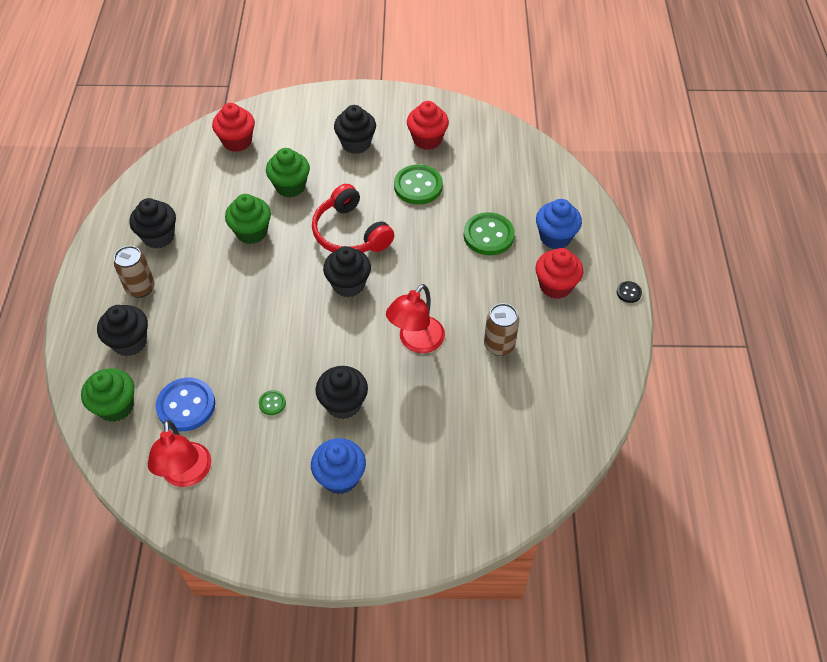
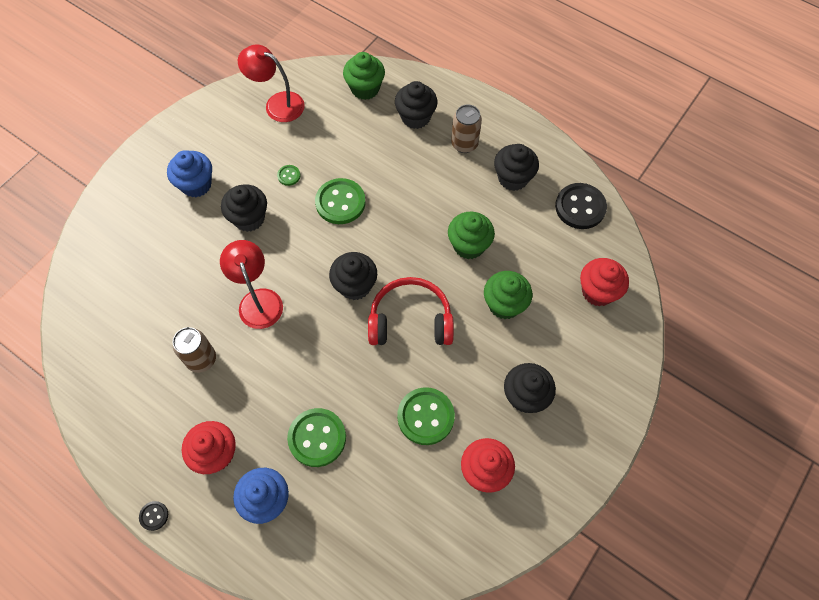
camera: 125 degrees right, 10 degrees up
blue button [155,378,215,431] -> none
none -> green button [315,178,366,224]
none -> black button [555,183,607,229]

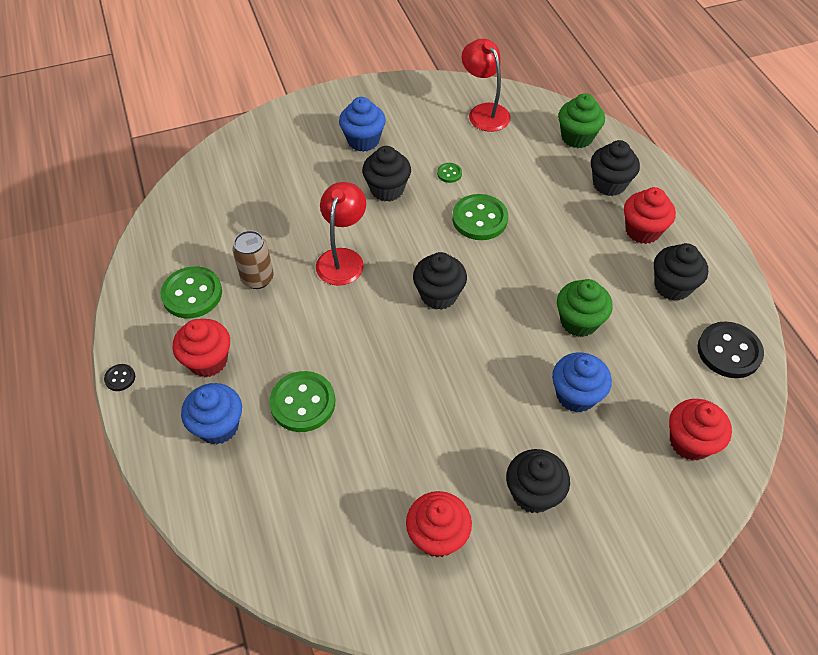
camera: 35 degrees right, 10 degrees down
red headphones [368,277,454,345] -> none
green button [397,387,455,445] -> green button moved to [160,266,222,318]
brown can [451,105,482,153] -> red cupcake [624,187,676,244]
green cupcake [484,271,533,319] -> blue cupcake [552,352,612,412]

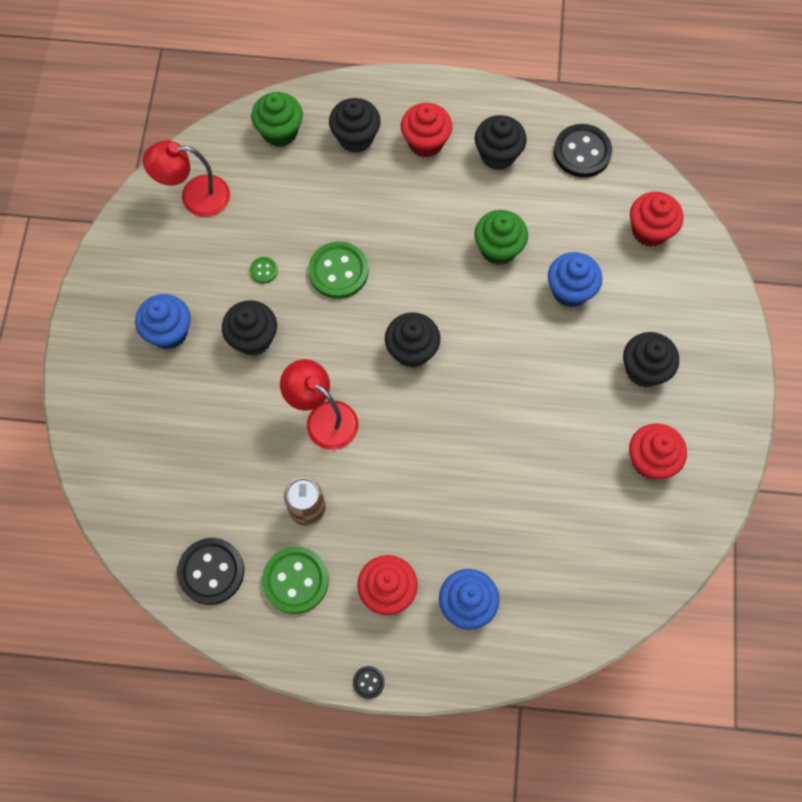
camera: 65 degrees left, 15 degrees up
green button [269,371,335,432] -> none
none -> black button [177,538,244,605]

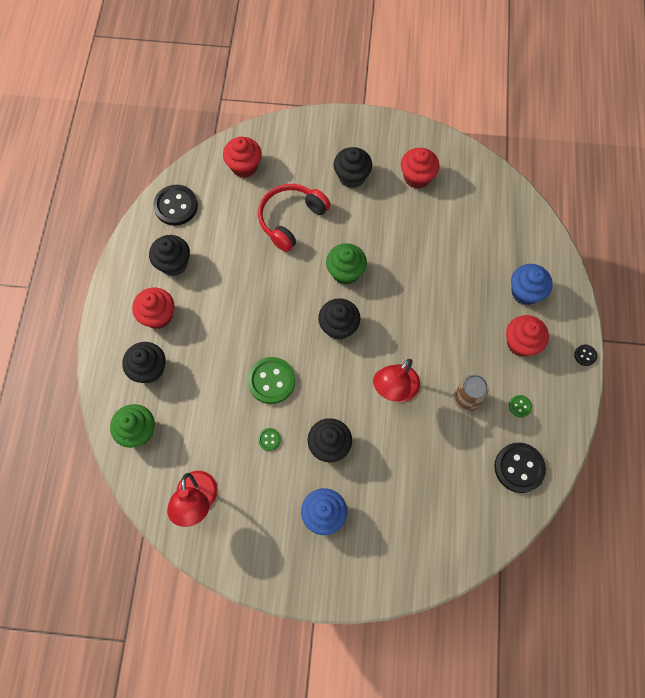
camera: 90 degrees left, 0 degrees up
green button [262,547,329,614] -> green button [509,395,532,417], size x0.47
green cupcake [474,210,528,265] -> green cupcake moved to [326,243,367,285]
blue cupcake [548,252,602,307] -> red headphones [258,184,331,252]

